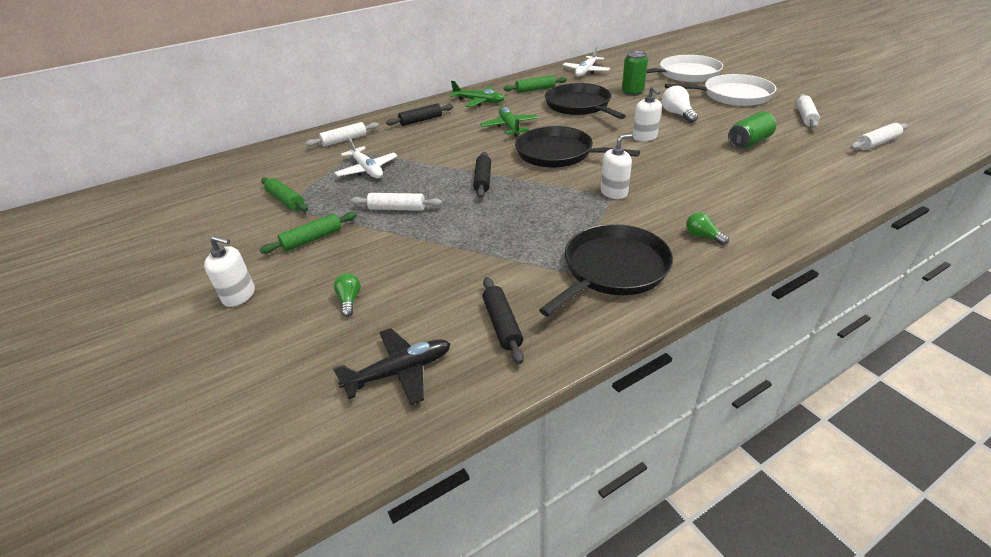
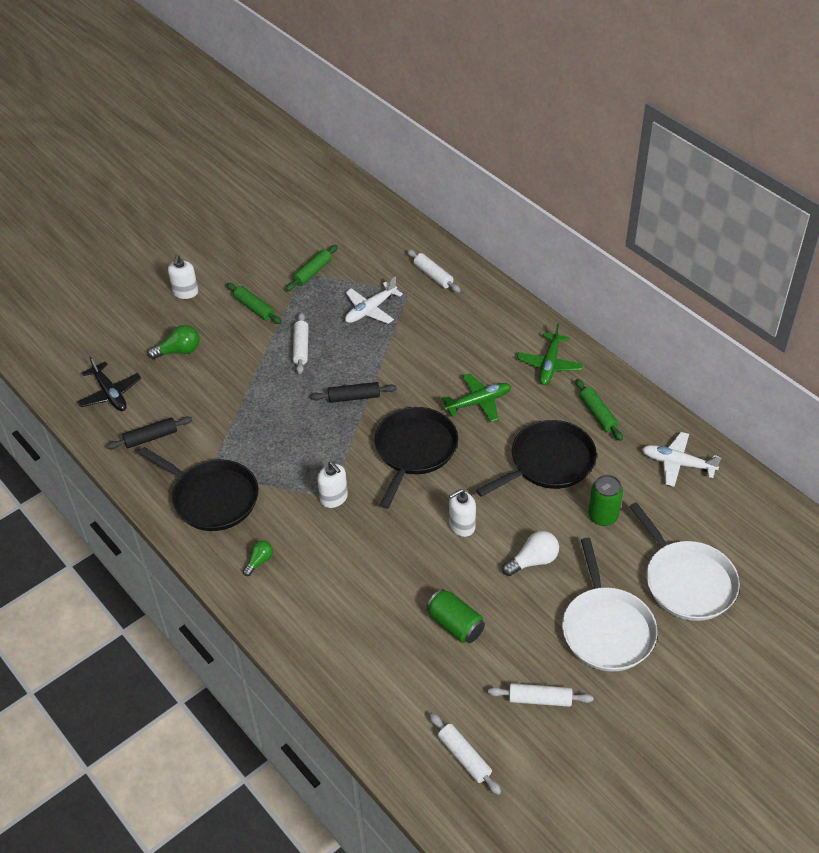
camera: 80 degrees right, 10 degrees up
green light bulb [334,273,361,317] -> green light bulb [147,325,200,359], size x1.55
black rolling pin [386,103,453,126] -> none

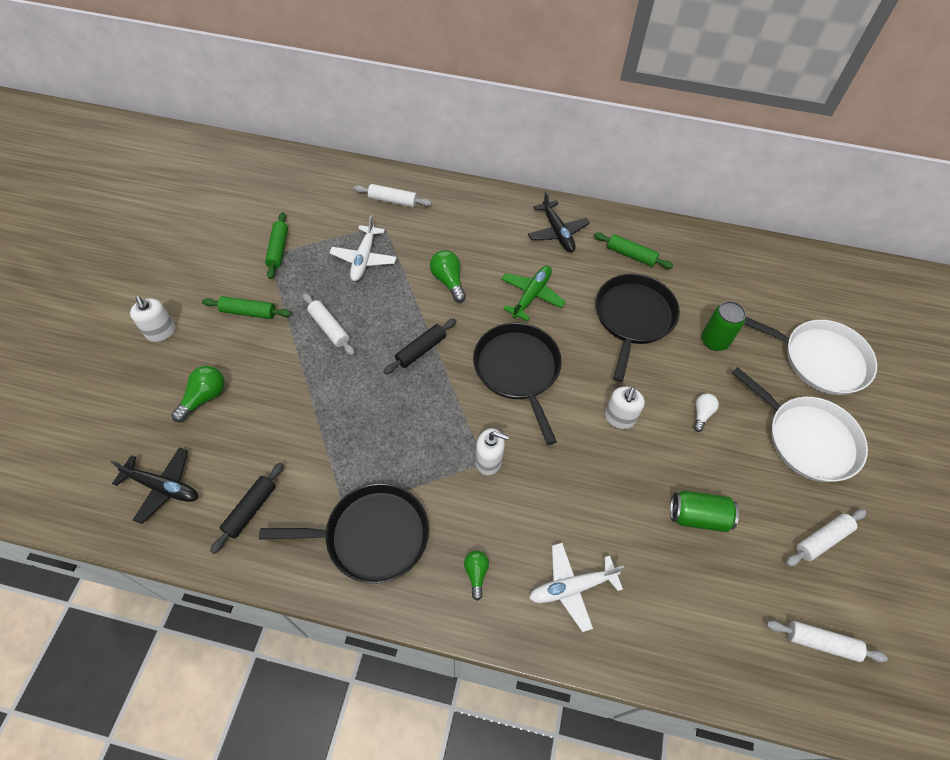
camera: 40 degrees left, 10 degrees up
white light bulb [502,531,559,576] -> white light bulb [694,393,719,432], size x0.64
green plane [517,323,583,385] -> black plane [528,192,590,252]
white plane [642,432,721,487] -> white plane moved to [529,543,624,632]
none -> green light bulb [430,250,466,303]

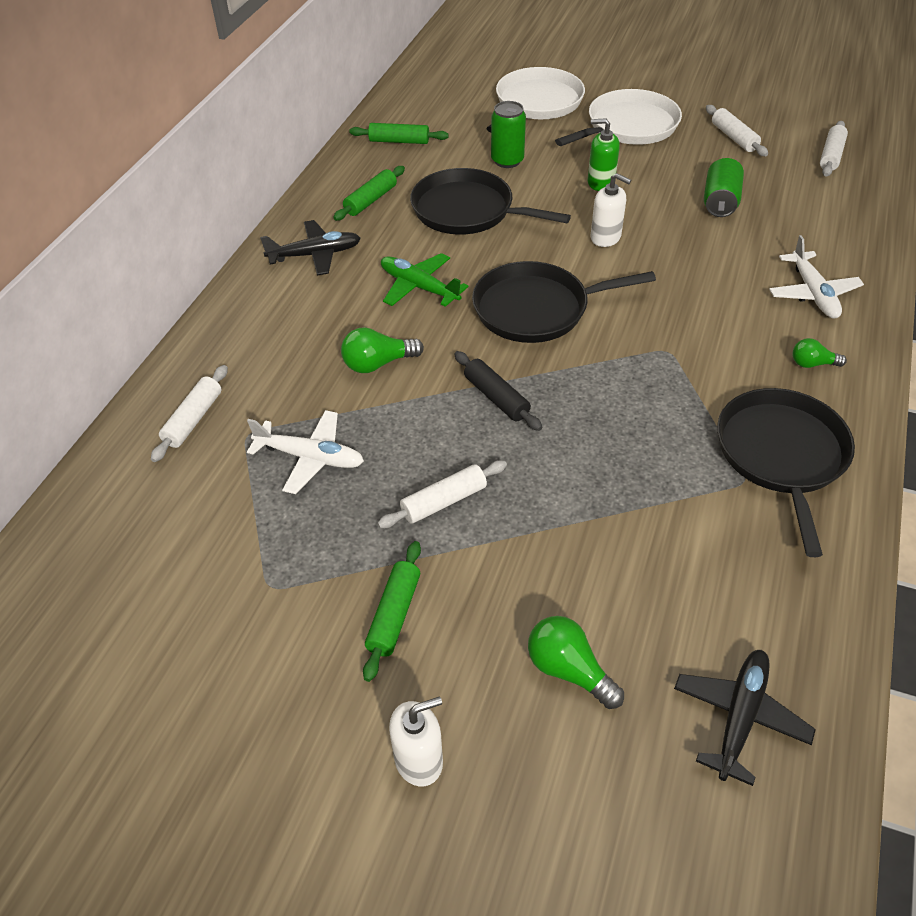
camera: 80 degrees left, 10 degrees down
black rolling pin [210,462,284,554] -> none
green rolling pin [265,212,288,279] -> green rolling pin moved to [349,123,449,144]
white soap dispenser [476,428,509,475] -> none
white light bulb [694,393,719,432] -> green soap dispenser [588,118,620,191]

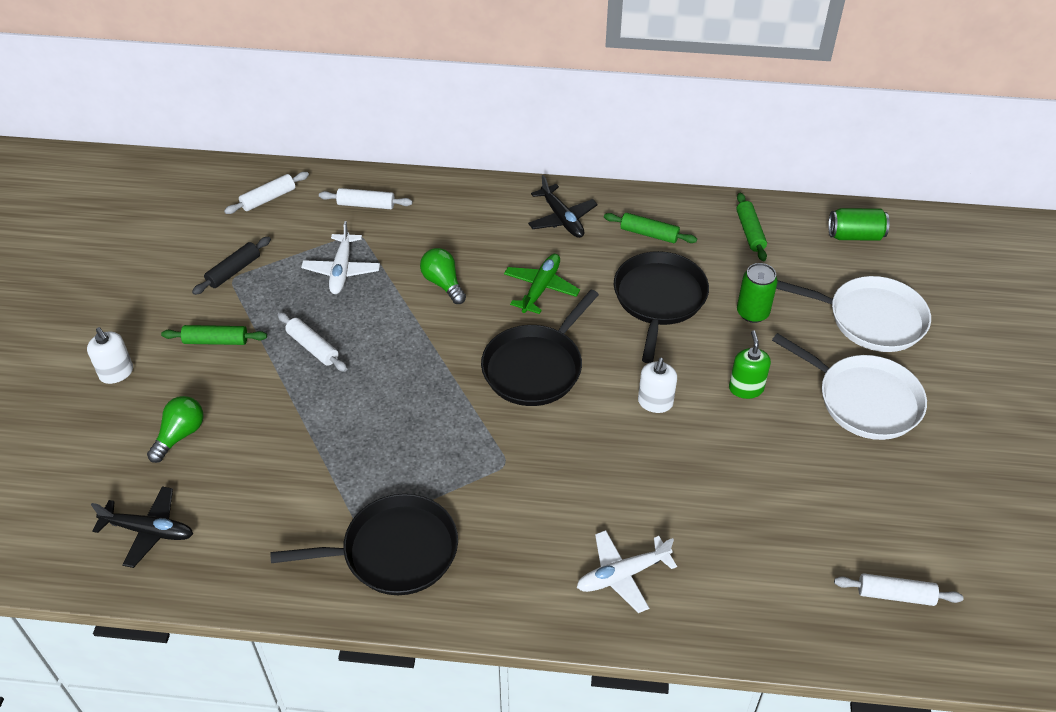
camera: 75 degrees right, 0 degrees up
black rolling pin [454,351,542,431] -> black rolling pin moved to [192,236,271,295]
black pan [472,261,656,343] -> black pan turned 120 degrees counterclockwise [481,290,599,406]
green can [704,158,744,217] -> green can moved to [828,208,889,241]
white rolling pin [706,105,768,156] -> white rolling pin moved to [224,172,309,214]
green light bulb [792,338,847,368] -> none

